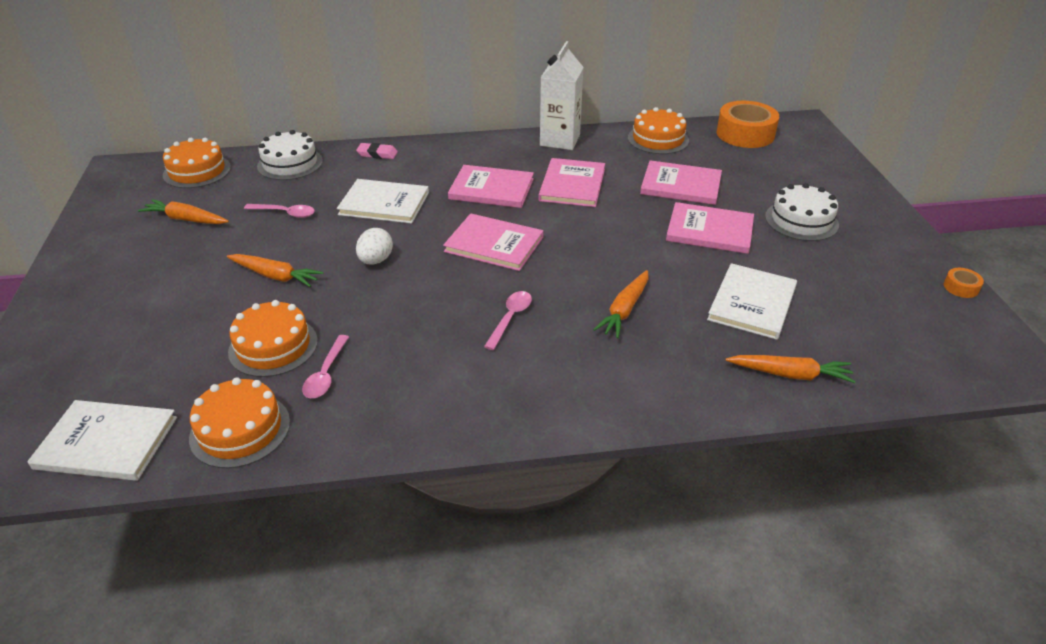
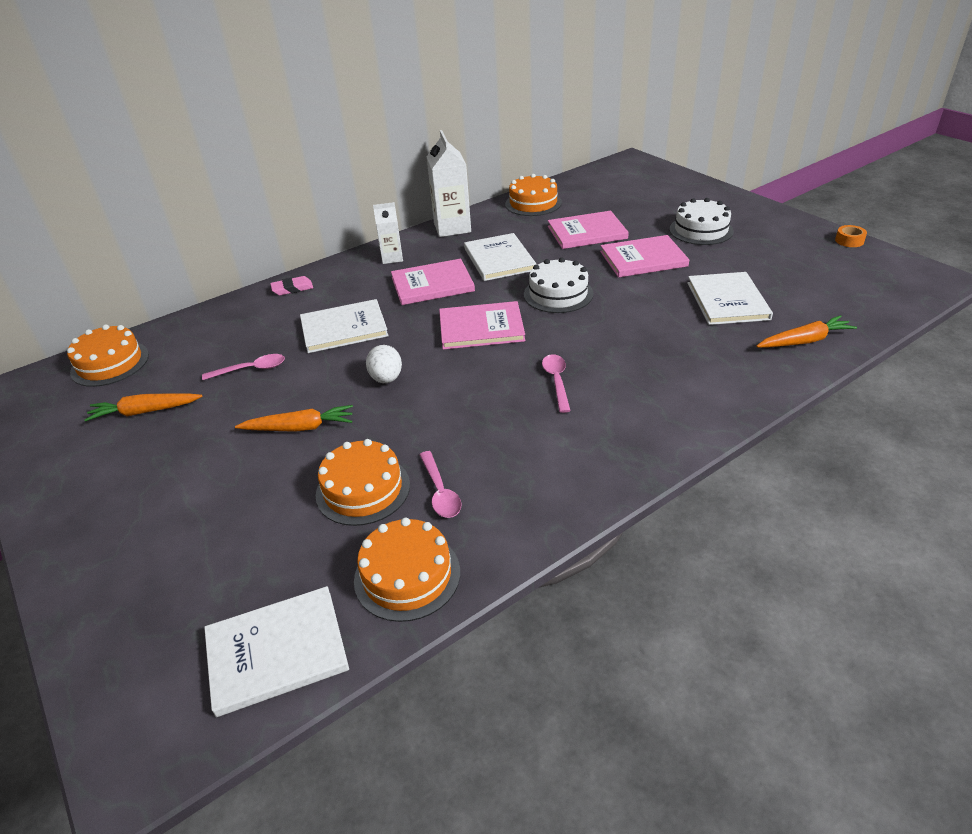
camera: 25 degrees left, 0 degrees up
white cake [257,130,323,180] -> white cake moved to [524,258,594,313]
pink book [538,158,605,207] -> white book [464,233,537,281]
orange carrot [593,270,648,338] -> none
orange tape [716,101,779,148] -> none
none -> white carton [373,202,403,264]

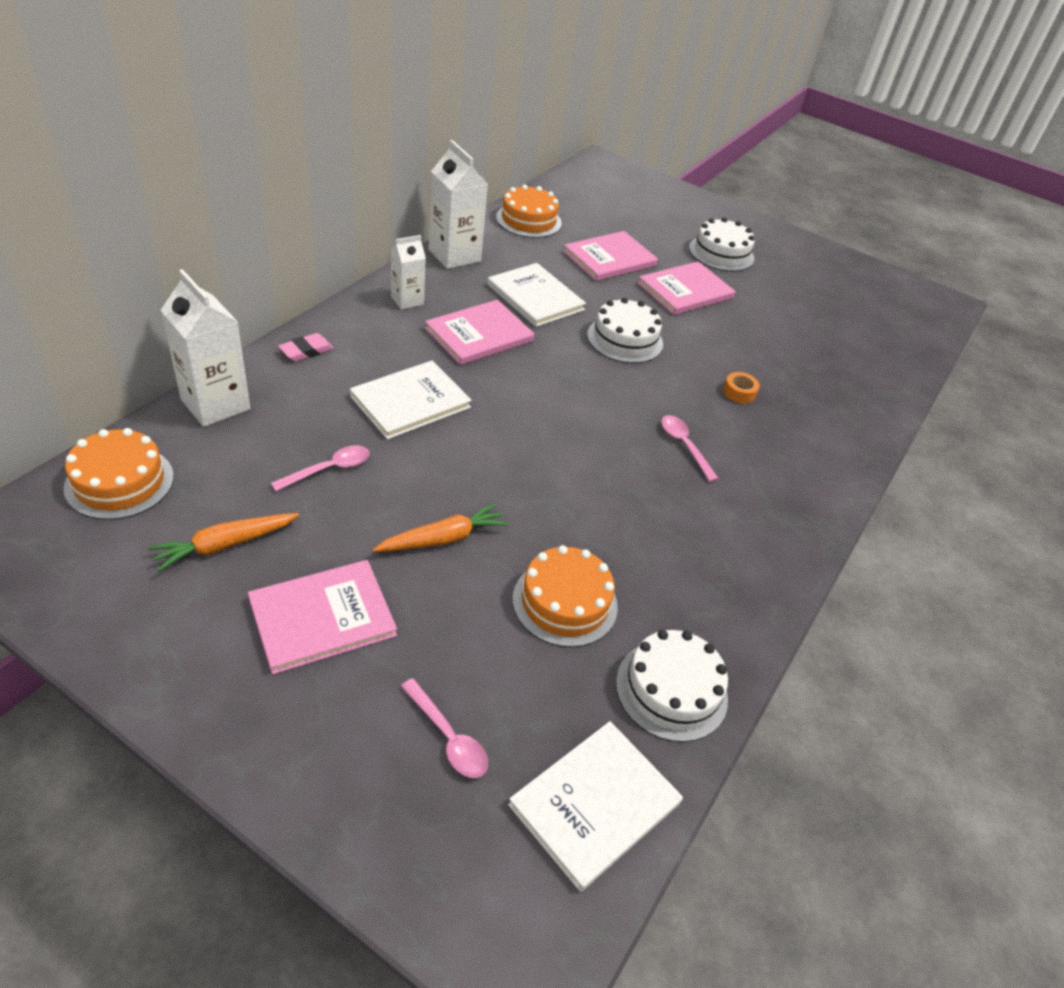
camera: 30 degrees left, 5 degrees up
orange cake [354,518,460,622] -> white cake [616,630,728,742]
white egg [366,345,402,383] -> none
pink spoon [419,451,462,518] -> pink spoon moved to [401,678,488,778]
pink book [439,301,525,350] -> pink book moved to [248,560,397,674]
white book [687,272,773,325] -> none
orange carrot [756,315,857,348] -> none
orange tape [835,225,867,247] -> orange tape moved to [723,372,760,404]
none -> white carton [160,269,250,427]

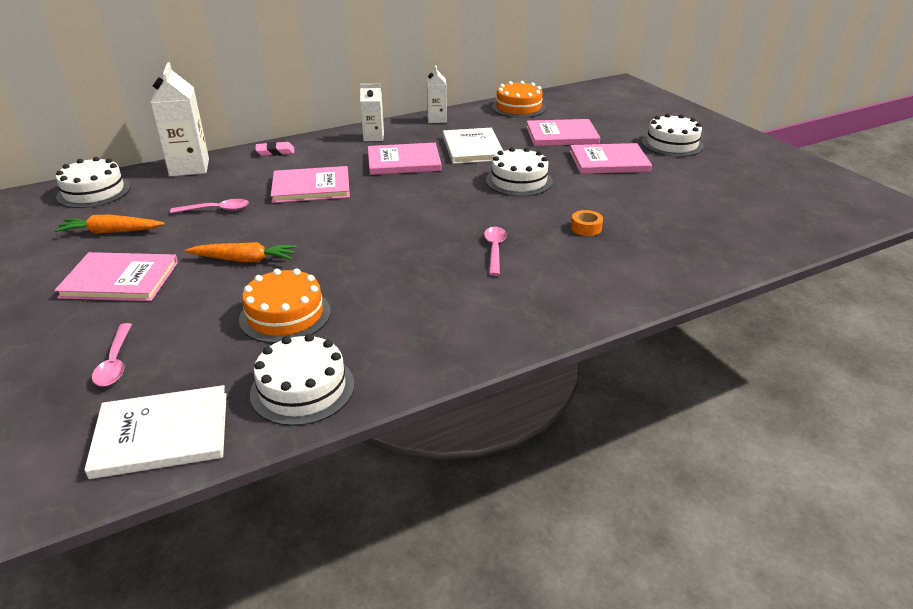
camera: 35 degrees right, 10 degrees down
orange cake [64,428,174,520] -> white cake [56,157,131,208]
white book [350,360,472,439] -> pink book [271,166,350,203]
white carton [429,140,488,269] -> white carton [427,65,447,123], size x0.59

